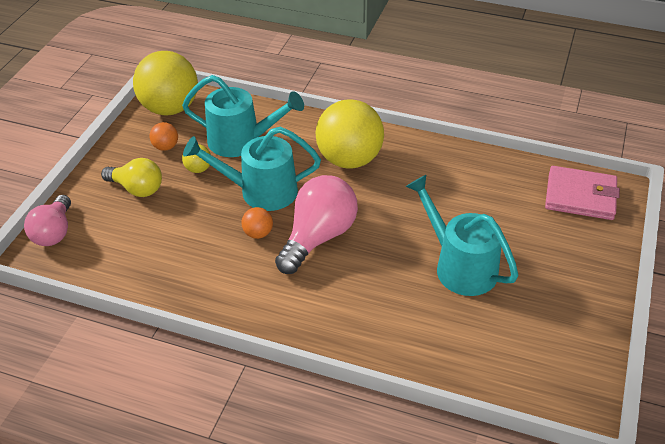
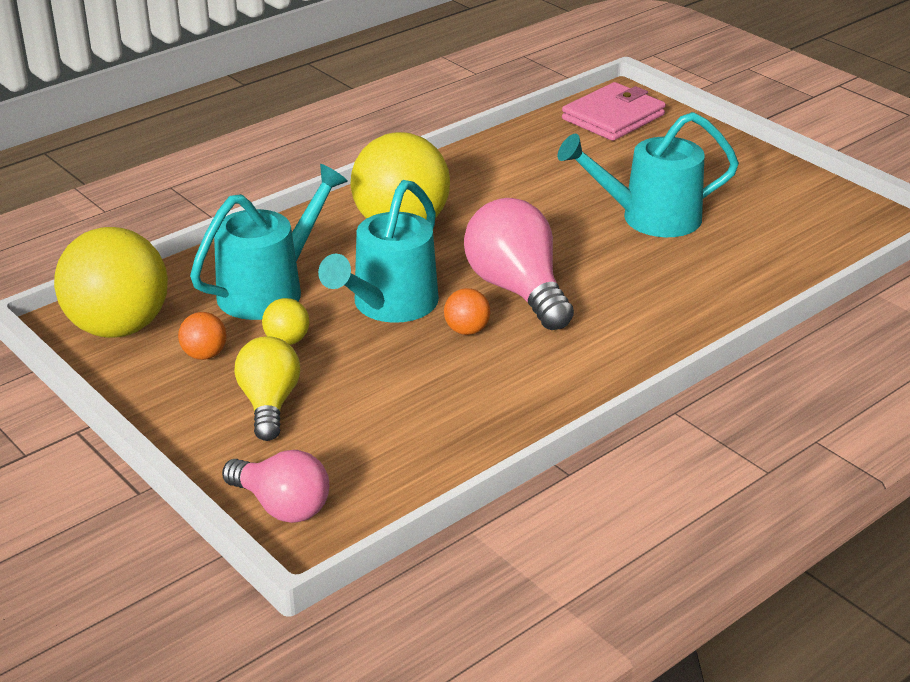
camera: 60 degrees left, 10 degrees down
yellow light bulb [101,158,162,197] -> yellow light bulb turned 60 degrees counterclockwise [234,336,300,441]

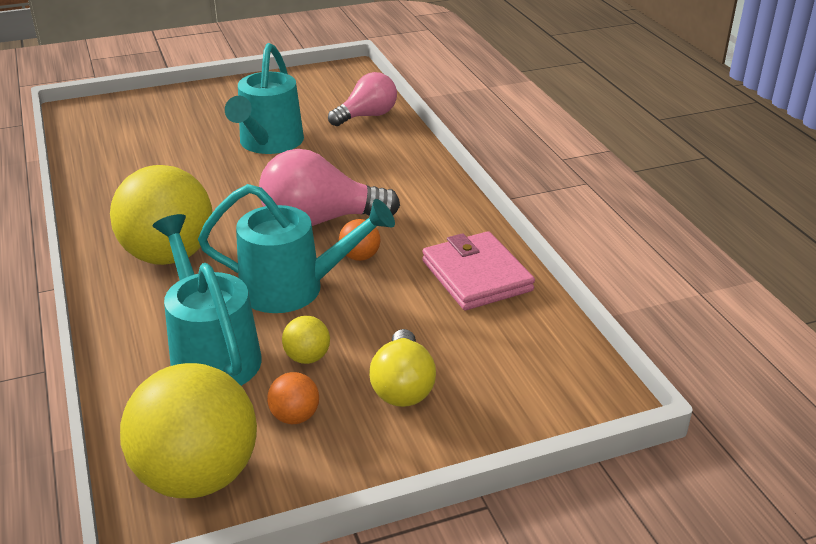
camera: 70 degrees left, 0 degrees up
pink light bulb [222,450,329,523] -> pink light bulb moved to [328,72,397,126]
yellow light bulb [234,336,300,441] -> yellow light bulb turned 105 degrees counterclockwise [370,329,436,407]
turquoise watering can [318,180,439,323] -> turquoise watering can turned 45 degrees counterclockwise [198,184,395,313]
pink wallet [562,82,666,141] -> pink wallet moved to [422,231,535,310]

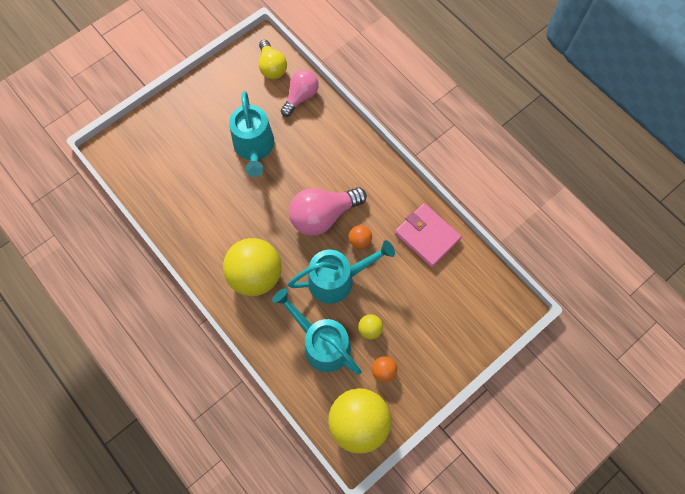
camera: 20 degrees left, 35 degrees up
yellow light bulb [370,329,436,407] -> yellow light bulb moved to [259,40,287,79]

